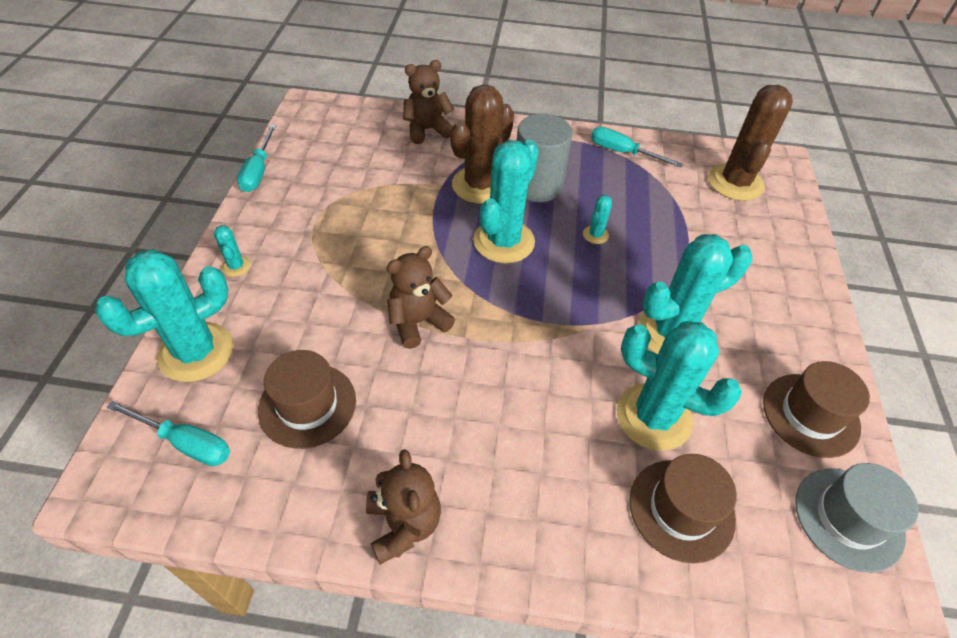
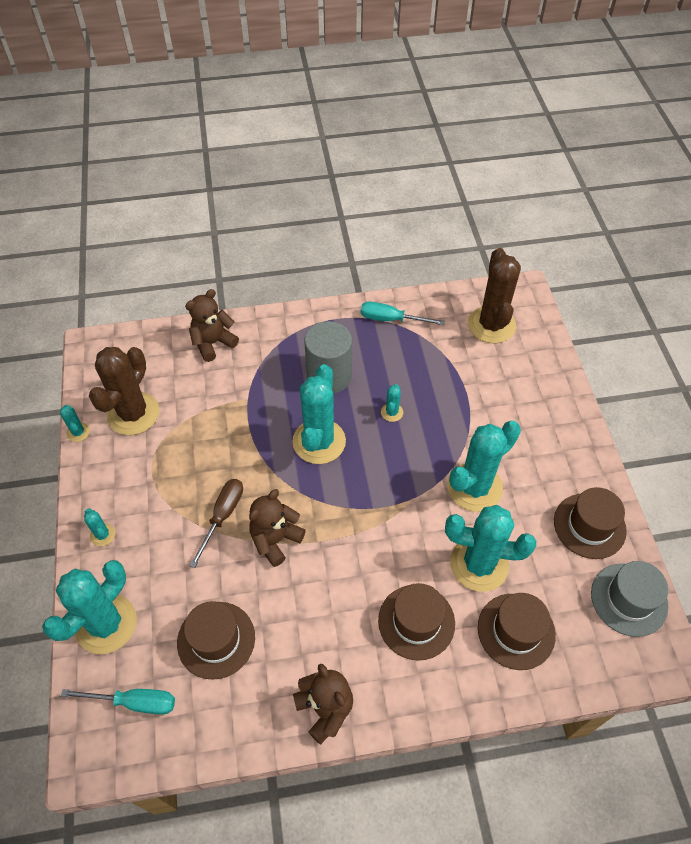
camera: 15 degrees left, 5 degrees up
turquoise screwdriver [237,125,276,192] -> turquoise cactus [60,405,90,442]
brown cactus [450,84,514,204] -> brown cactus moved to [89,347,159,435]
none -> brown screwdriver [189,479,243,568]
none -> brown hat [378,583,455,660]

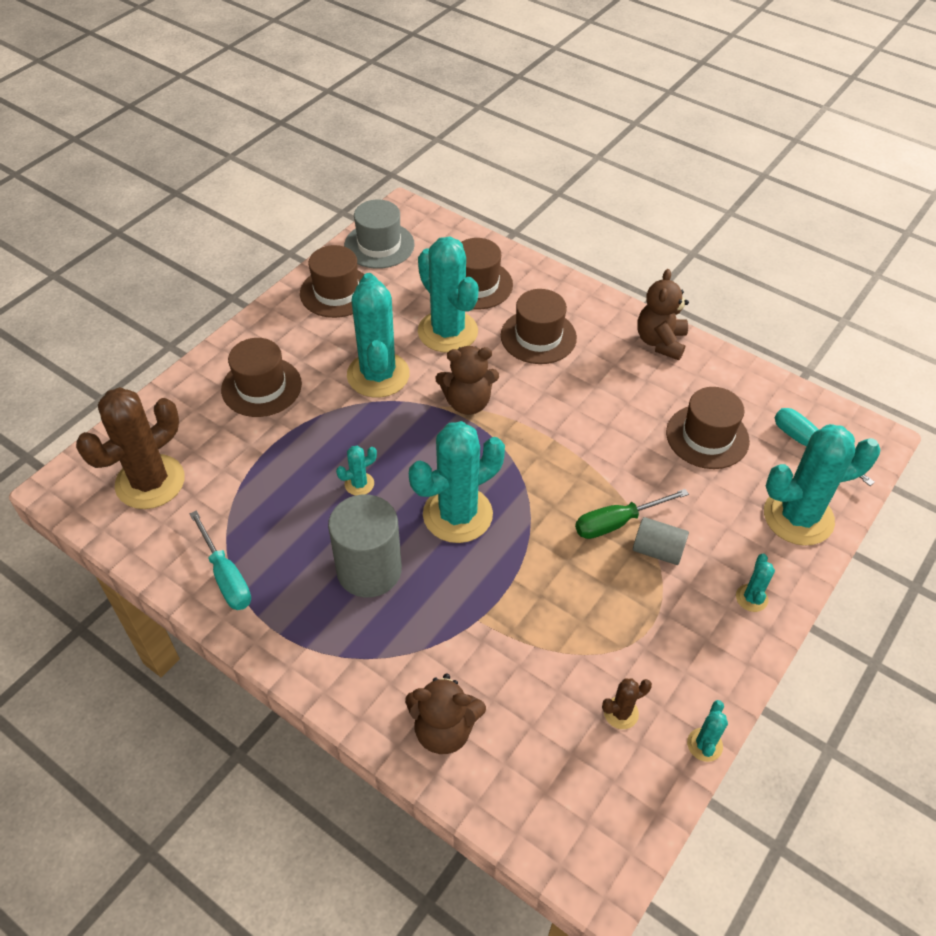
camera: 135 degrees left, 5 degrees down
brown cactus [89,347,159,435] -> brown cactus [602,678,652,729], size x0.43
brown screwdriver [189,479,243,568] -> green screwdriver [575,489,689,539]
brown teddy bear [249,489,306,567] -> brown teddy bear moved to [436,346,499,415]
turquoise cactus [447,421,521,512] -> turquoise cactus turned 75 degrees clockwise [347,273,410,398]
none -> brown hat [221,338,302,417]
none -> grey cylinder [633,517,689,565]

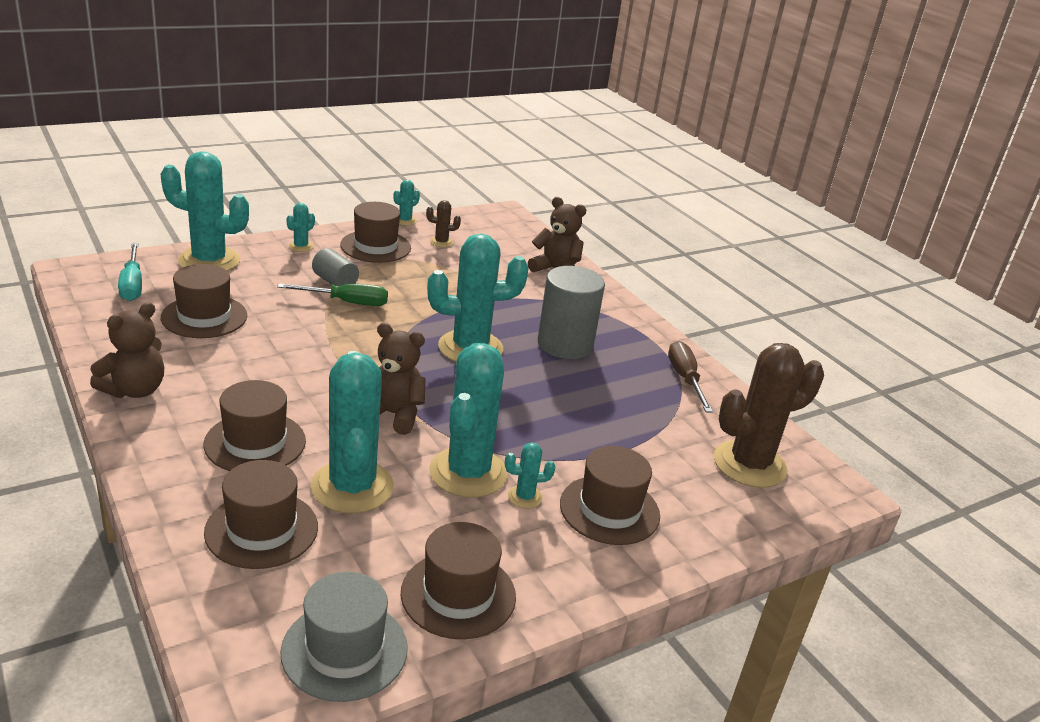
camera: 160 degrees left, 20 degrees down
turquoise screwdriver [190,510,251,610] -> brown screwdriver [668,341,713,412]
turquoise cactus [336,446,377,496] -> turquoise cactus moved to [505,443,555,509]
none -> brown hat [340,202,411,263]

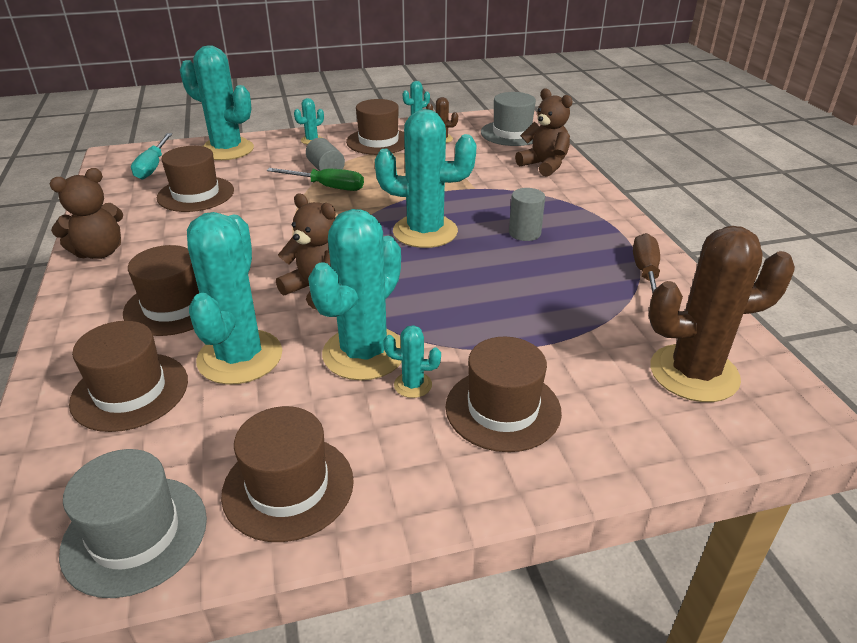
camera: 20 degrees right, 5 degrees up
grey cylinder [538,266,605,359] -> grey cylinder [509,188,545,241], size x0.55
none -> grey hat [481,92,536,146]

